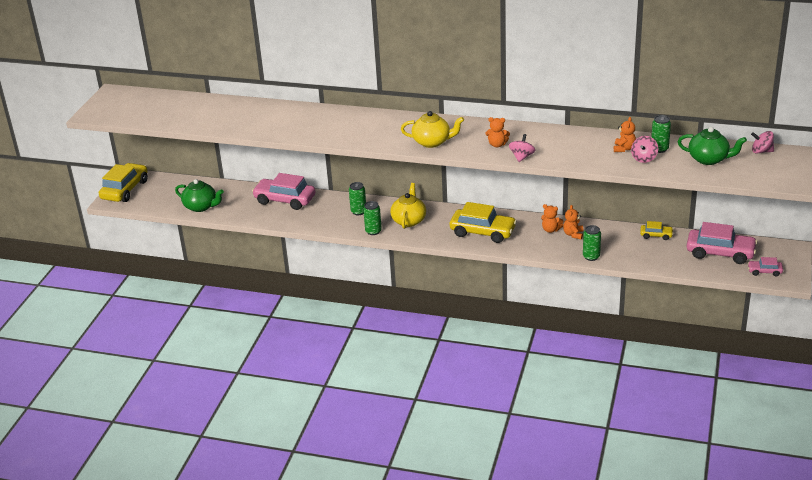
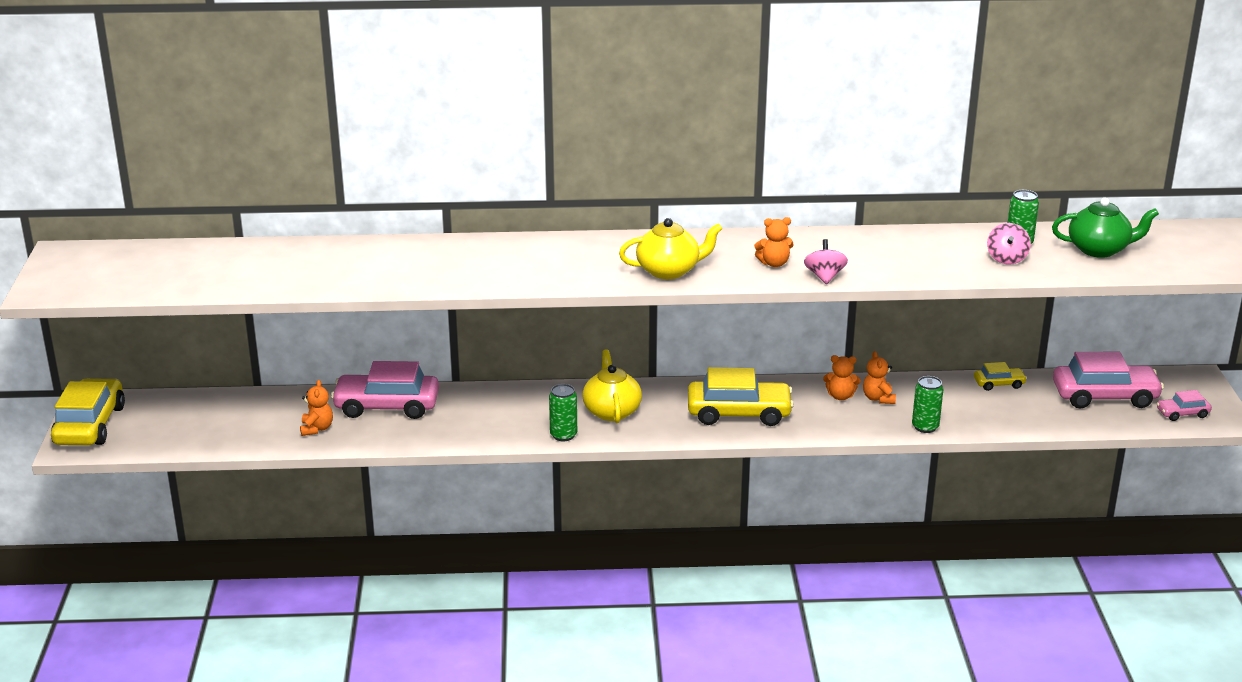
camera: 20 degrees left, 5 degrees down
green teapot [175,179,224,212] -> none
green can [349,182,366,215] -> none
orange teddy bear [614,117,636,152] -> orange teddy bear moved to [300,380,333,436]
pink spinning top [751,131,774,154] -> none

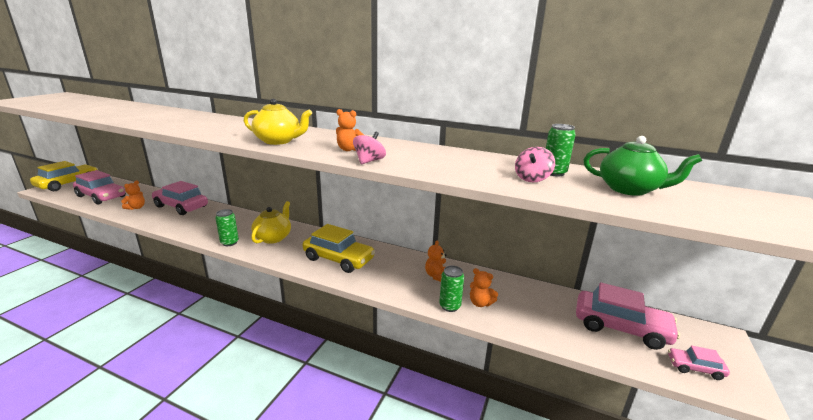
camera: 25 degrees right, 5 degrees down
orange teddy bear [823,355,861,400] -> orange teddy bear moved to [470,268,498,307]
yellow car [974,362,1027,391] -> none
none -> pink car [73,170,126,204]

